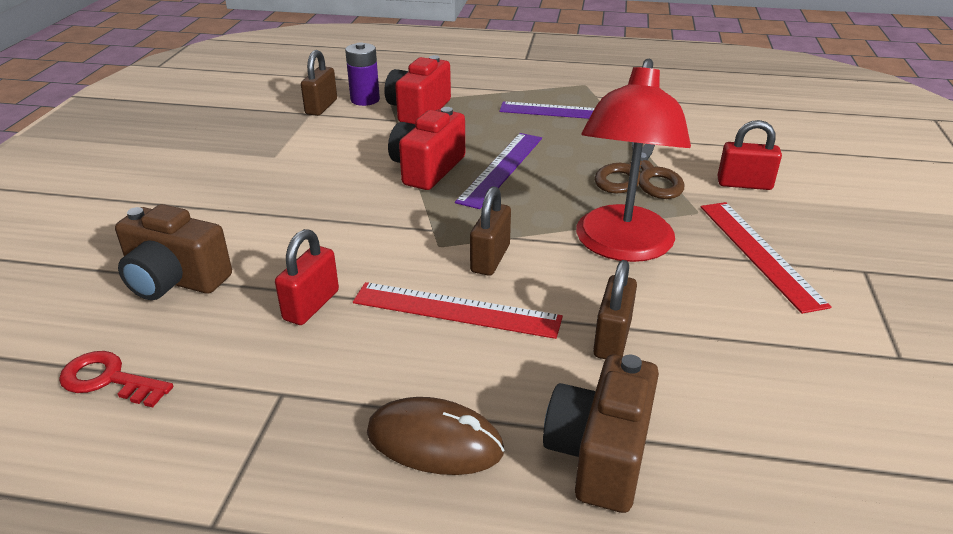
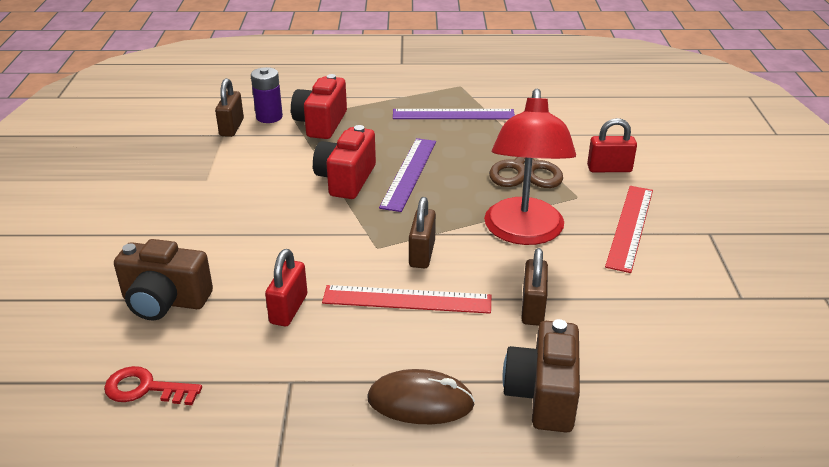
camera: 10 degrees left, 0 degrees up
red ruler [701,202,832,314] -> red ruler turned 45 degrees clockwise [605,186,653,273]

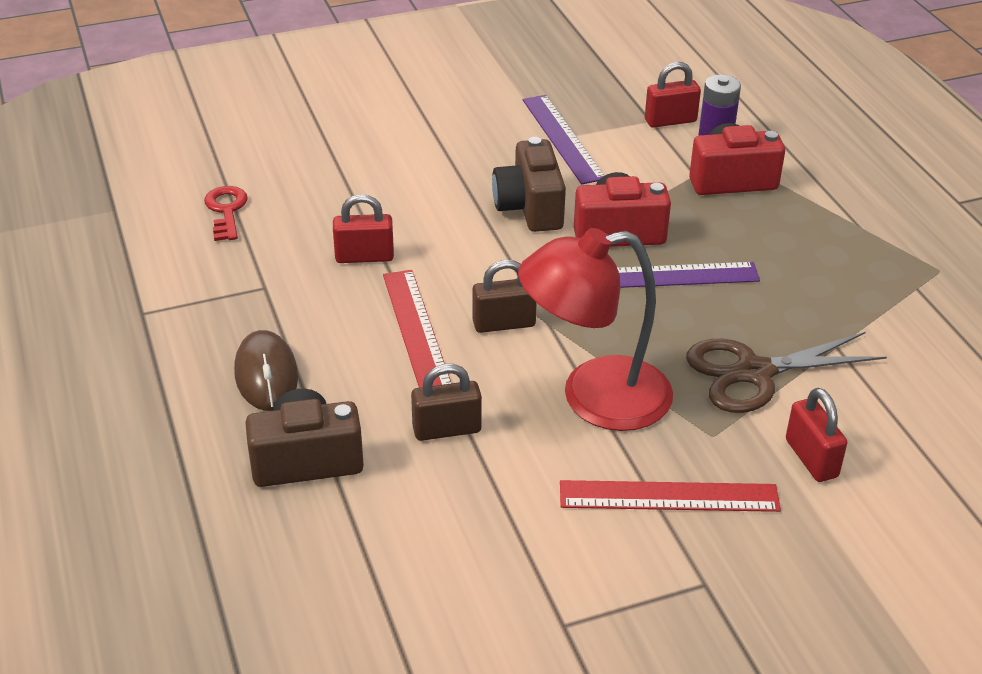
camera: 70 degrees right, 5 degrees up
brown camera [114,239,213,320] -> brown camera moved to [492,137,566,232]
brown padlock [215,78,244,137] -> red padlock [645,62,701,128]
purple ruler [393,109,515,119] -> purple ruler moved to [523,95,605,185]

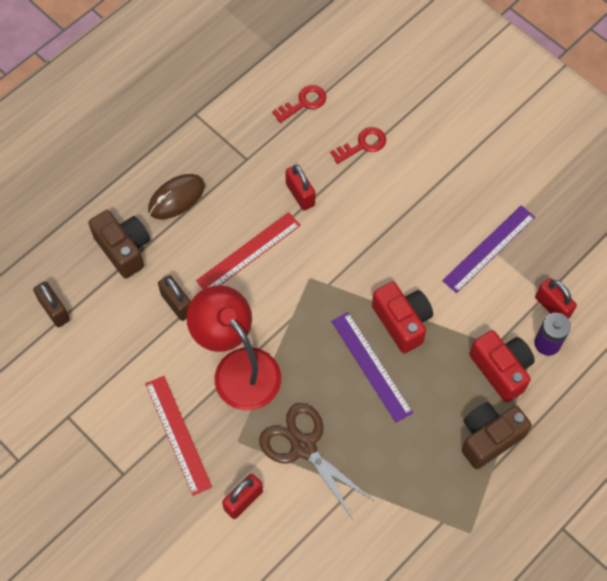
camera: 65 degrees right, 25 degrees up
brown padlock [472,260,537,333] -> brown padlock moved to [33,281,70,327]
brown camera [492,137,566,232] -> brown camera moved to [462,402,532,469]
none -> red key [330,127,386,164]

